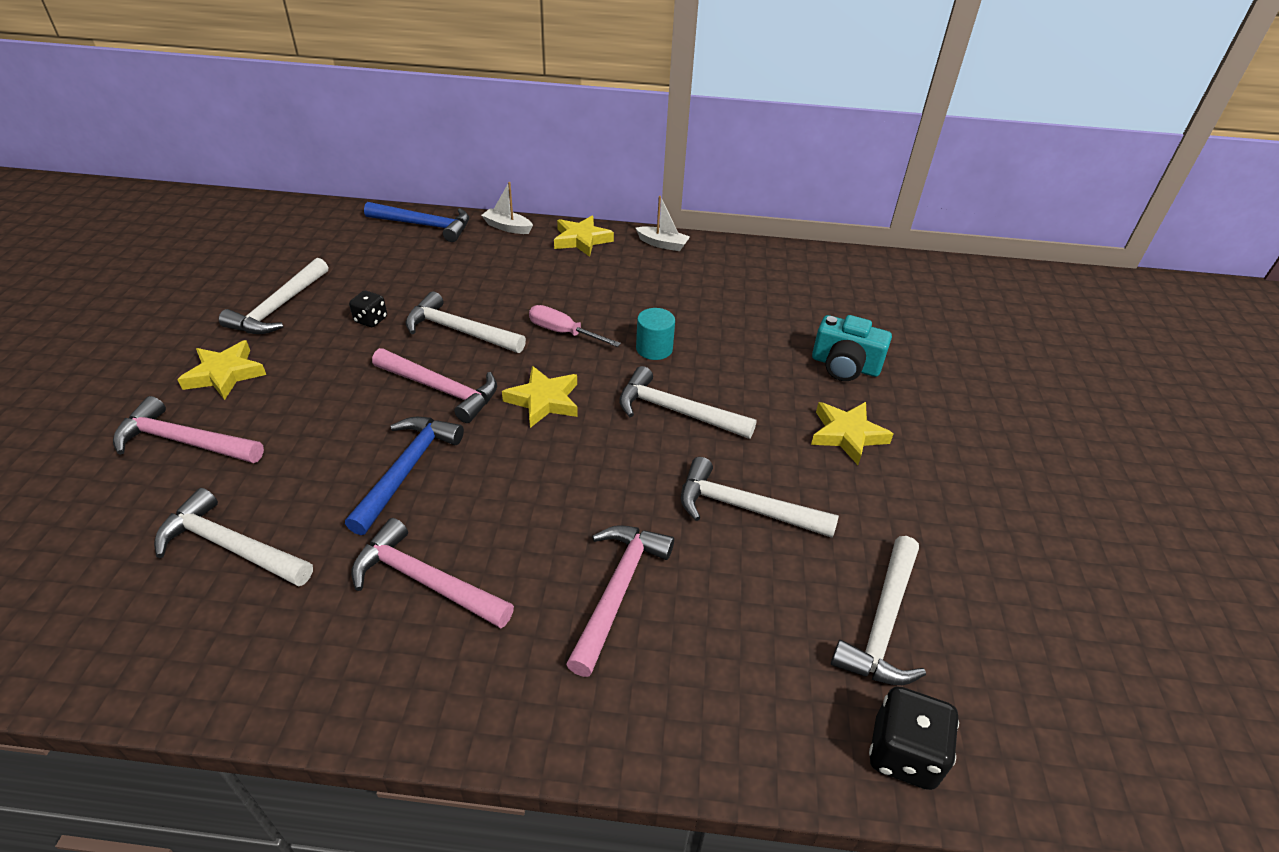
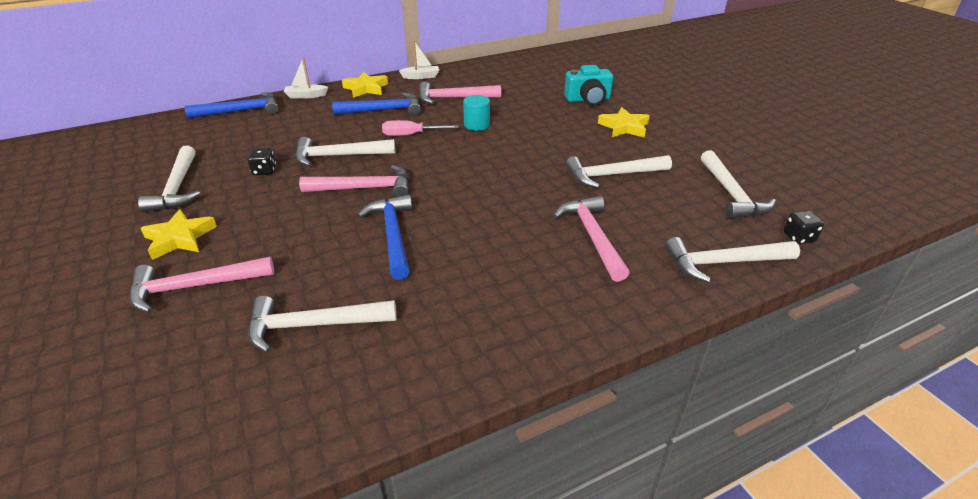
camera: 30 degrees left, 5 degrees down
pink hammer [351,518,514,629] -> pink hammer moved to [419,82,501,104]
yellow star [502,366,578,428] -> none
white hammer [619,366,757,439] -> white hammer moved to [665,237,800,283]
black dice [869,686,959,790] -> black dice [783,211,824,244], size x0.62
none -> blue hammer [332,93,421,115]

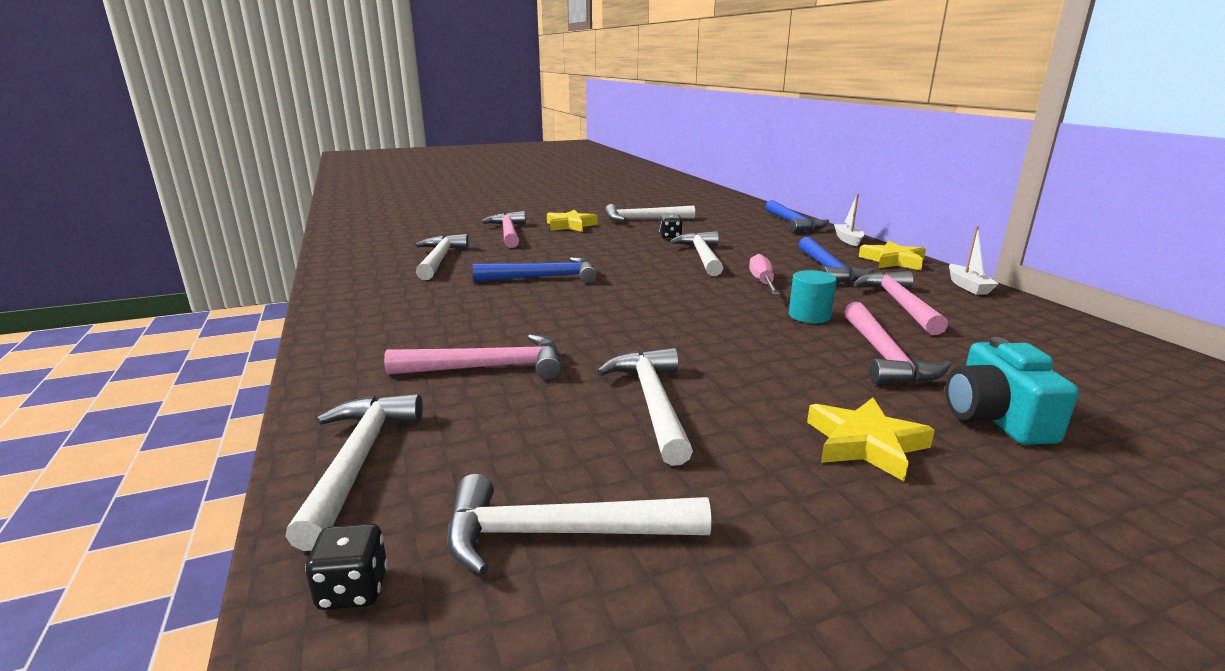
camera: 95 degrees right, 15 degrees down
pink hammer [299,165,409,197] -> pink hammer moved to [844,302,951,385]

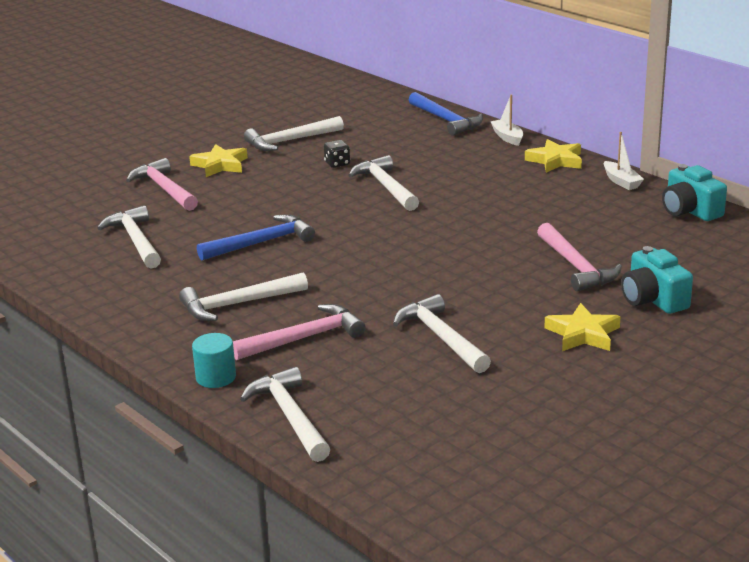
camera: 20 degrees left, 5 degrees up
black dice [305,524,388,610] -> none
white hammer [447,474,711,575] -> white hammer moved to [179,272,308,321]
pink screwdriver [749,254,780,295] -> none
turquoise cylinder [789,270,837,323] -> turquoise cylinder moved to [192,333,236,388]
blue hammer [799,237,875,283] -> none
pink hammer [853,271,948,335] -> none
none -> turquoise camera [662,164,727,221]

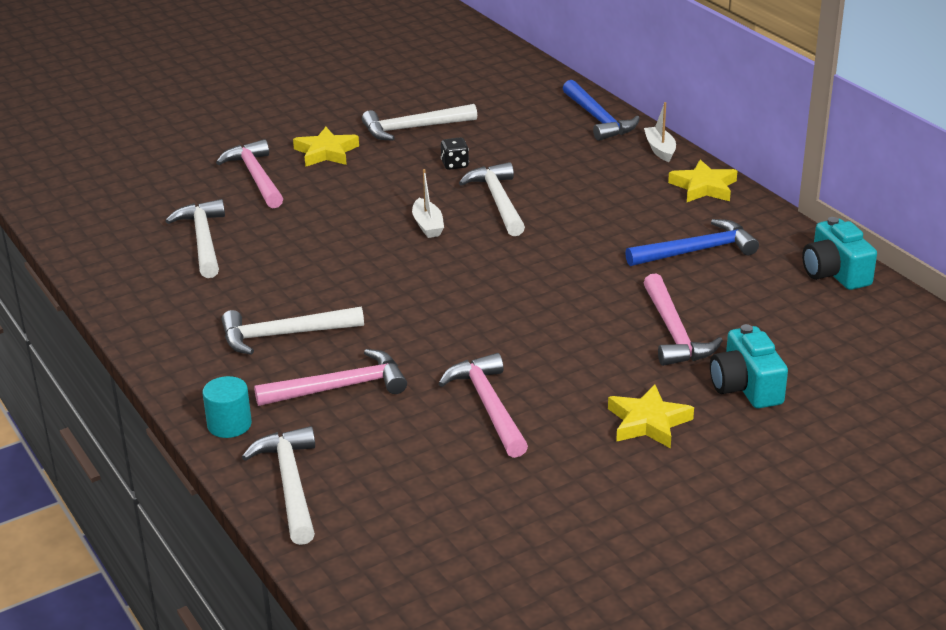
camera: 10 degrees right, 5 degrees up
blue hammer [197,214,315,260] -> blue hammer moved to [625,219,759,266]
white hammer [393,294,491,373] -> pink hammer [438,353,528,458]
white boat [604,132,644,190] -> white boat moved to [412,169,444,238]

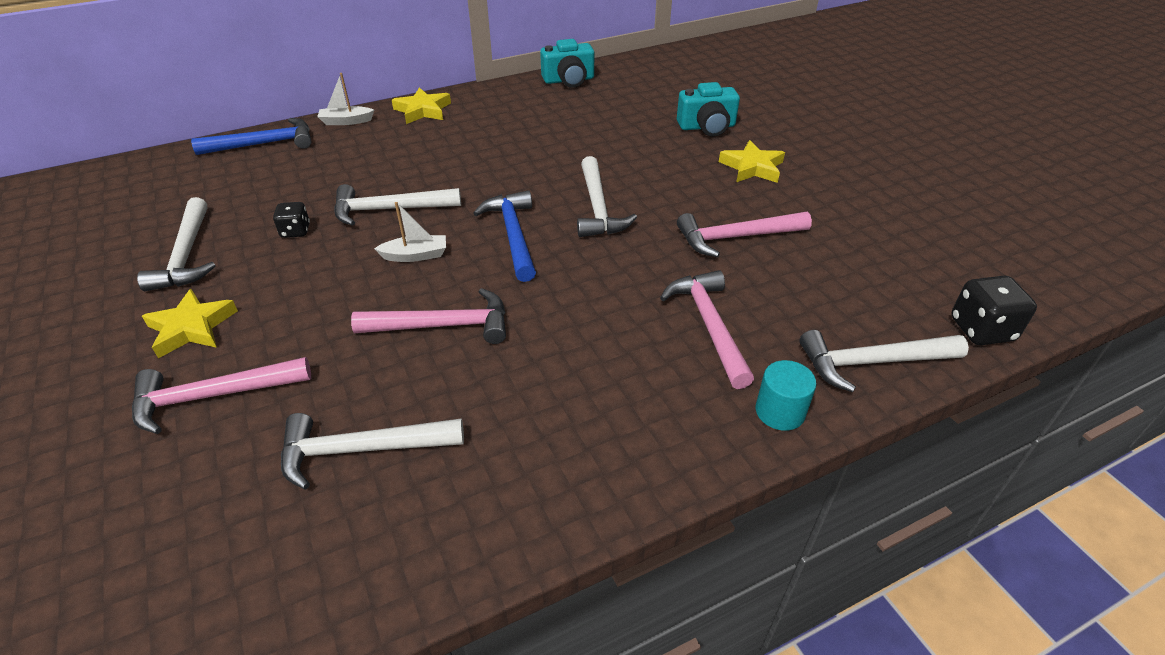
camera: 85 degrees left, 10 degrees up
white hammer [222,306,364,355] -> white hammer moved to [577,156,637,237]
blue hammer [625,219,759,266] -> blue hammer moved to [473,190,536,282]
pink hammer [643,274,723,366] -> pink hammer moved to [351,288,506,344]
none -> black dice [951,276,1037,345]

